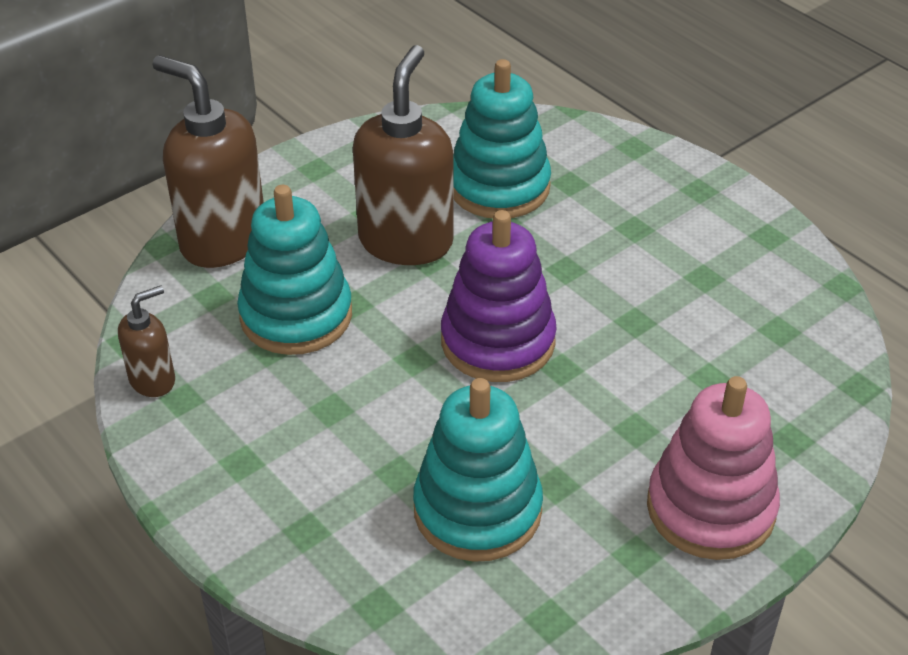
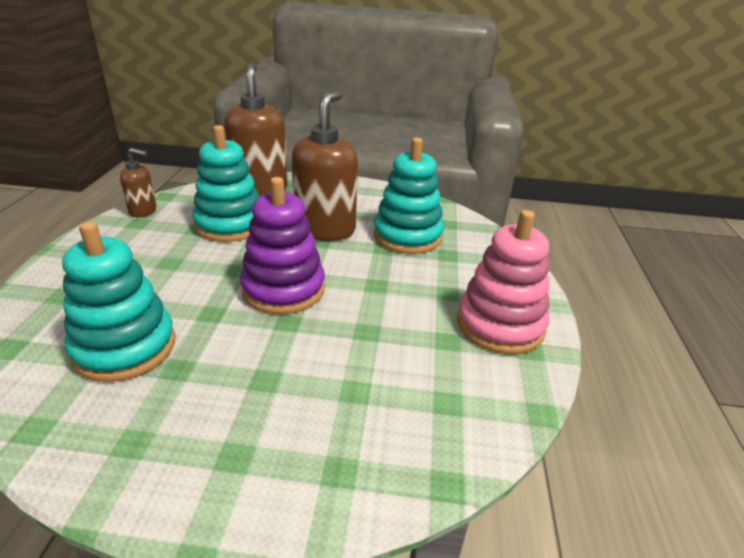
camera: 45 degrees right, 10 degrees down
brown soap dispenser [353,45,454,265] -> brown soap dispenser turned 45 degrees counterclockwise [292,90,358,241]
pink stacking toy [647,376,780,560] -> pink stacking toy moved to [457,210,549,354]

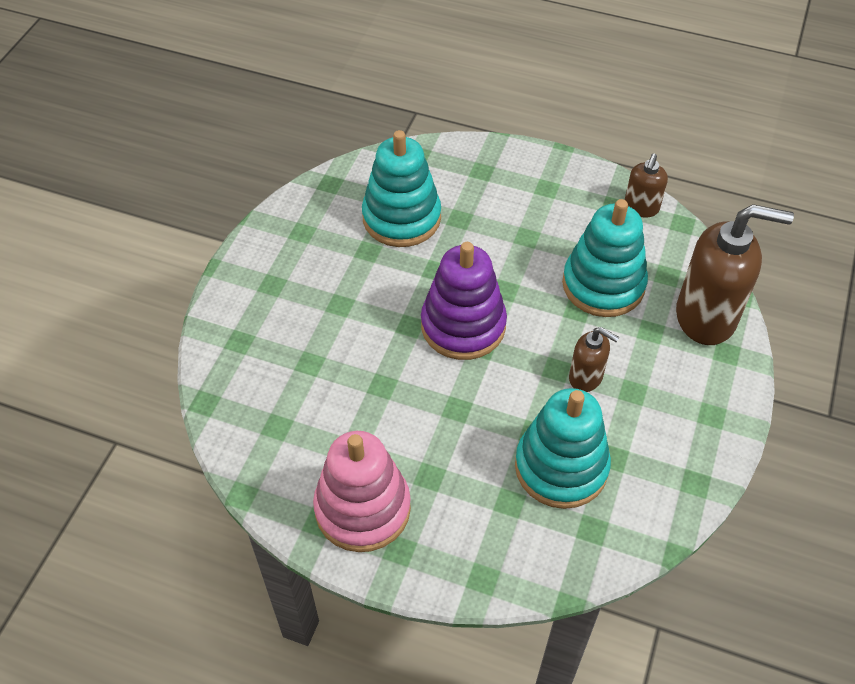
camera: 105 degrees right, 20 degrees up
brown soap dispenser [292,90,358,241] -> brown soap dispenser [569,327,619,392], size x0.51

